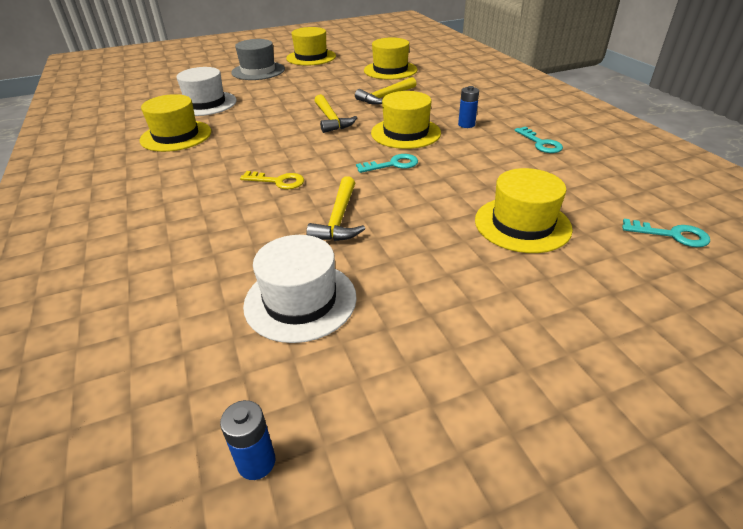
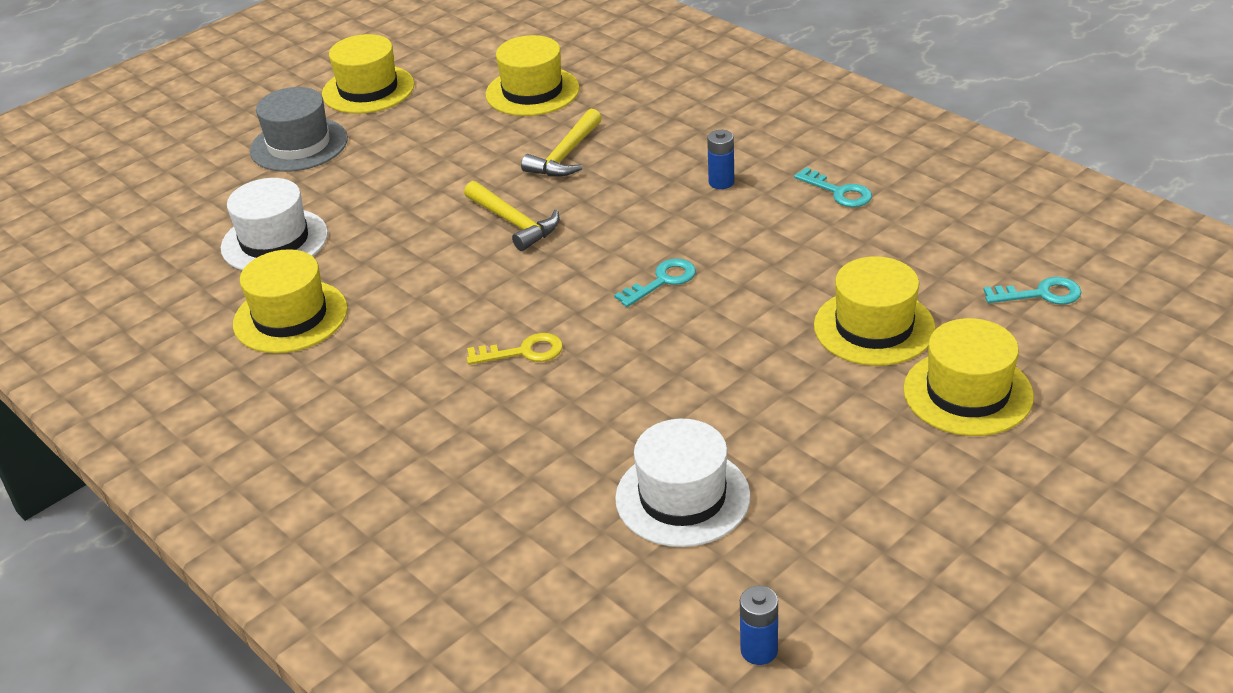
camera: 20 degrees left, 0 degrees up
yellow hammer [307,176,365,241] -> none
yellow hat [371,91,441,149] -> yellow hat moved to [903,318,1034,436]

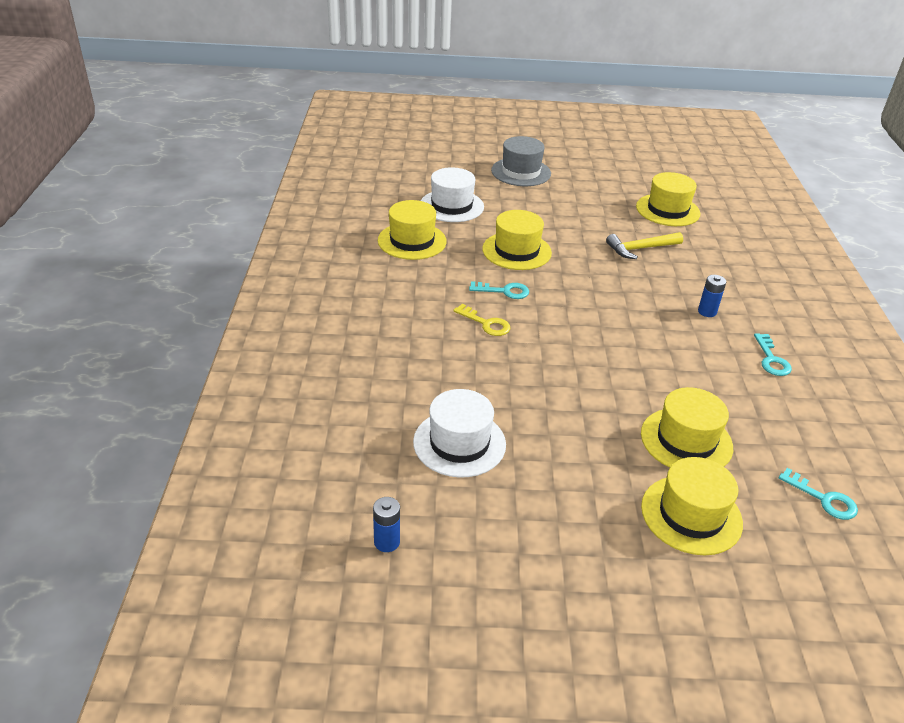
camera: 40 degrees right, 0 degrees up
yellow hat [322,34,415,114] -> yellow hat moved to [482,210,552,270]
yellow hammer [464,181,560,251] -> none
turquoise key [614,259,696,307] -> turquoise key moved to [469,281,529,299]

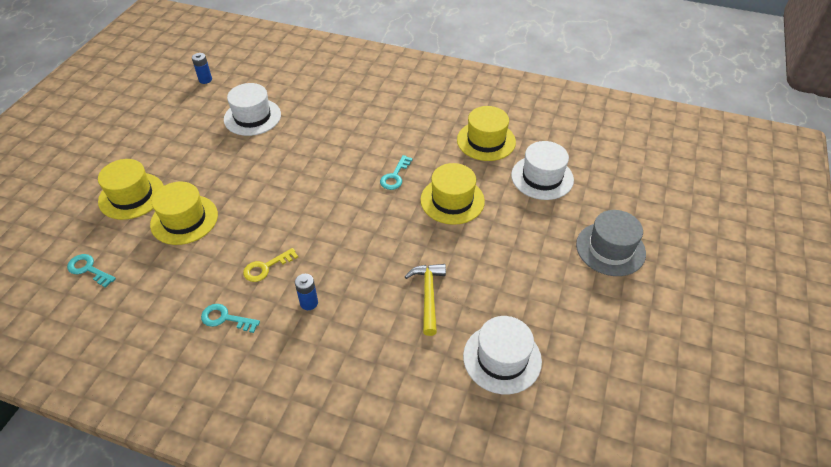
camera: 110 degrees right, 10 degrees up
yellow key [453,304,510,336] -> yellow key moved to [243,248,298,282]
yellow hat [636,172,701,226] -> white hat [463,316,542,394]
turquoise key [778,468,858,520] -> turquoise key turned 60 degrees clockwise [67,254,116,288]

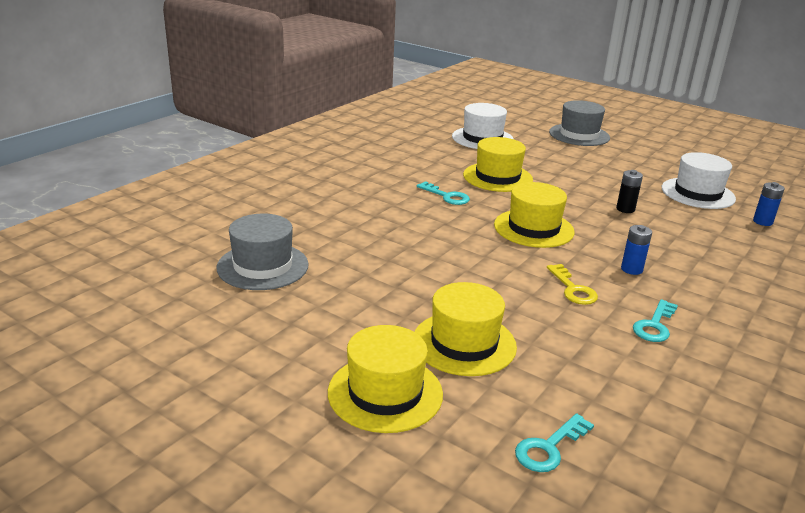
camera: 75 degrees left, 20 degrees down
blue battery [192,53,212,84] -> blue battery moved to [753,182,785,226]
white hat [224,83,281,136] -> grey hat [216,214,309,290]
yellow hammer [405,264,446,336] -> black battery [616,170,643,213]
yellow hat [457,106,516,161] -> yellow hat moved to [494,182,574,248]

